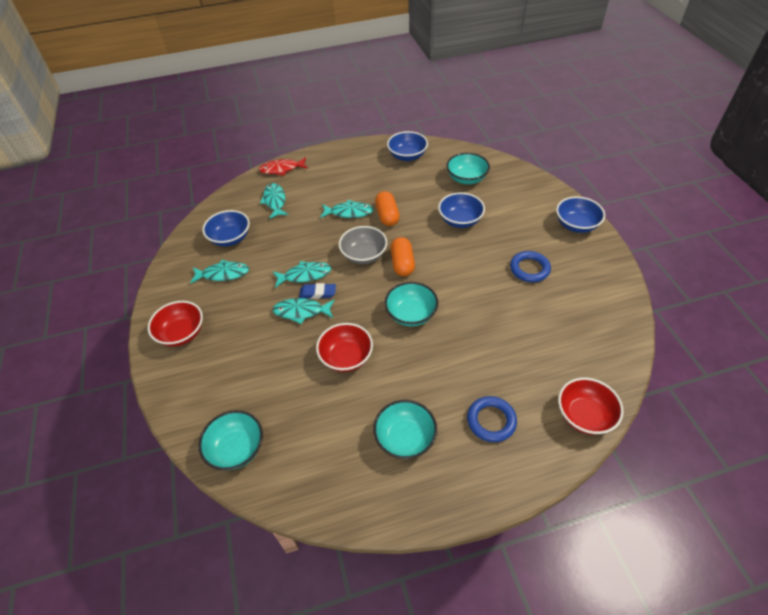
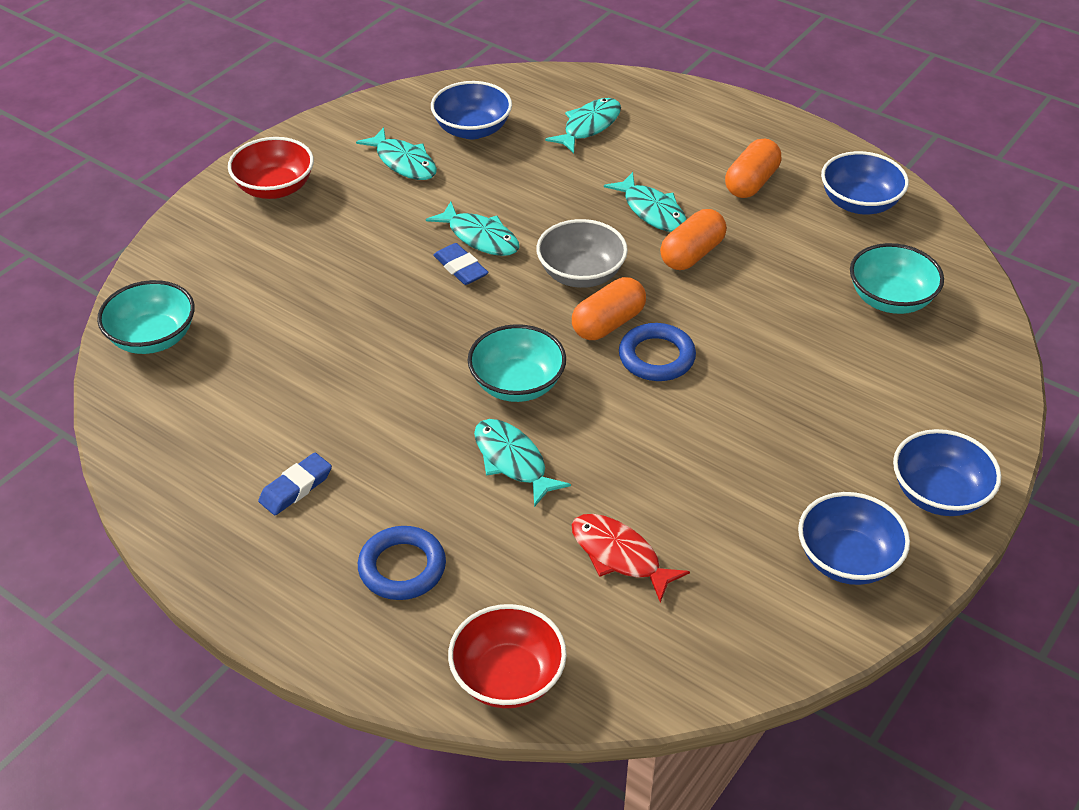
camera: 50 degrees right, 5 degrees down
red fish [259,157,308,176] -> red fish moved to [572,514,690,603]
turquoise fish [273,298,334,324] -> turquoise fish moved to [474,419,571,507]
red bowl [316,323,373,372] -> none
turquoise bowl [373,400,437,459] -> blue eraser [258,453,332,515]
blue bowl [438,192,485,228] -> blue bowl moved to [798,492,910,585]
blue ring [510,251,551,282] -> blue ring moved to [619,323,696,381]
none -> orange capsule [725,139,781,198]

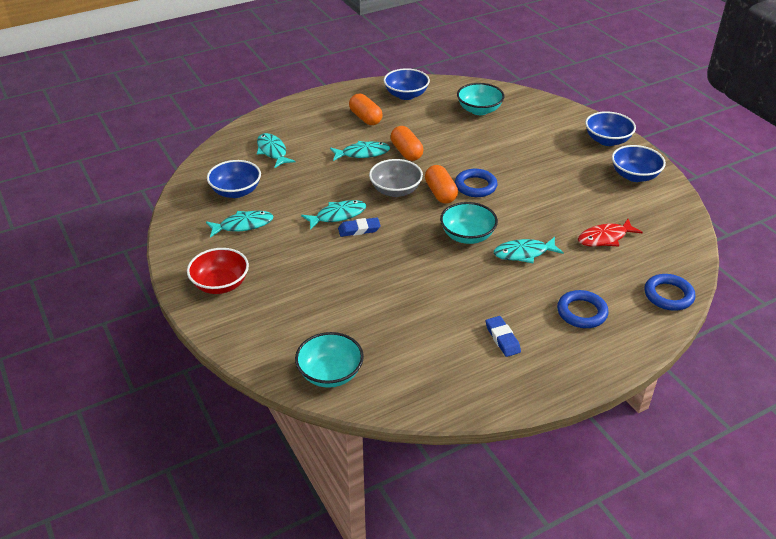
camera: 65 degrees left, 5 degrees down
red bowl [448,604,567,708] -> blue ring [644,274,695,311]

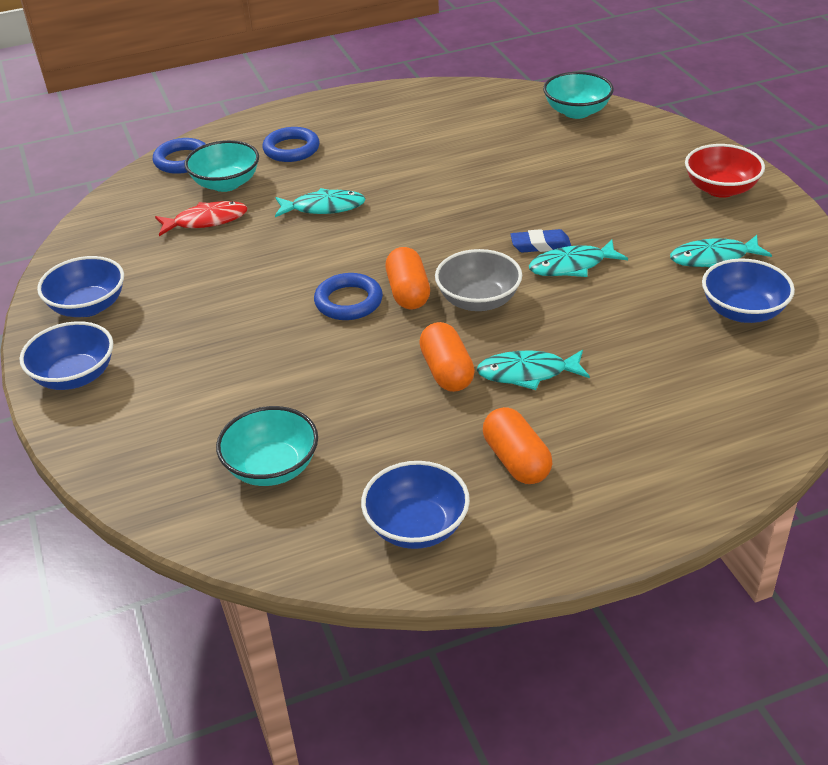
camera: 170 degrees left, 0 degrees up
turquoise fish [257,133,295,168] -> none
turquoise bowl [440,202,498,244] -> turquoise bowl moved to [184,140,259,192]
blue eraser [486,316,521,357] -> none

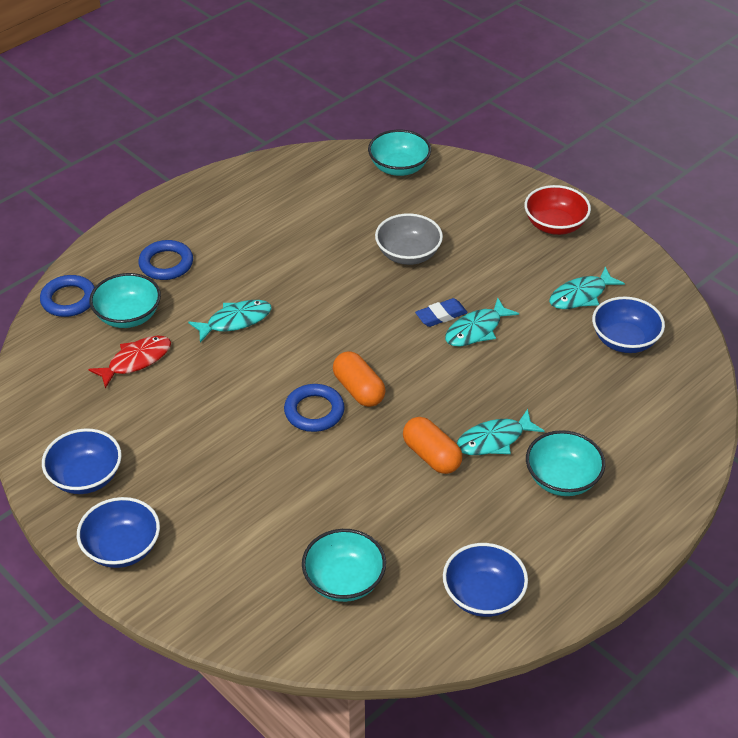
camera: 25 degrees left, 5 degrees up
grey bowl [435,249,522,311] -> grey bowl moved to [375,213,443,265]
orange capsule [483,407,552,484] -> none
none -> turquoise bowl [526,430,605,496]

